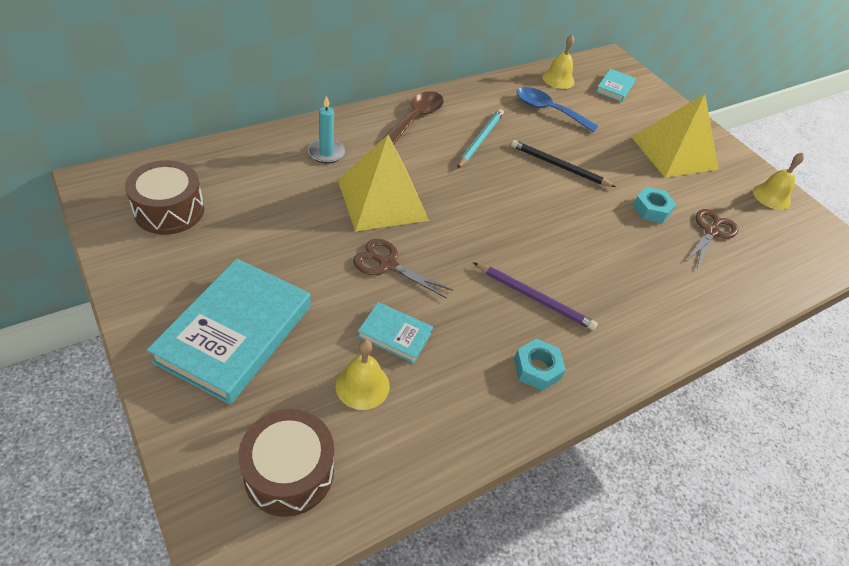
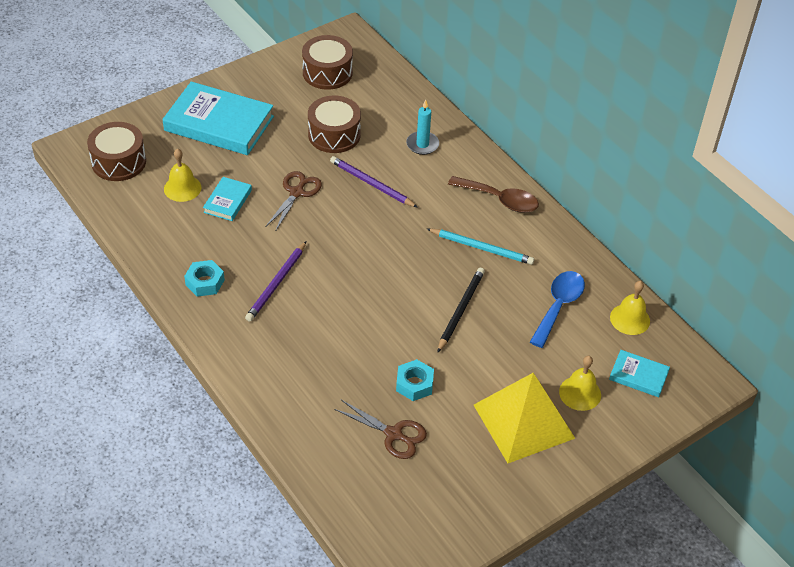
camera: 90 degrees right, 0 degrees up
yellow pyramid [338,135,429,231] -> purple pencil [330,156,418,208]
yellow bell [753,153,804,210] -> yellow bell moved to [559,356,601,411]
none -> brown drum [308,96,361,153]

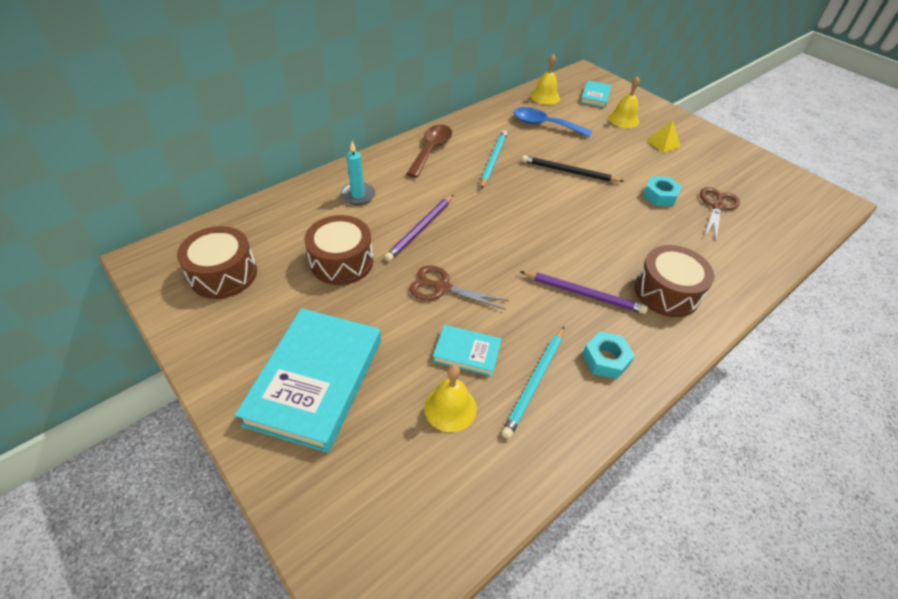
camera: 95 degrees left, 0 degrees up
brown drum [87,122,146,181] -> brown drum moved to [635,245,714,317]
yellow pyramid [474,373,575,463] -> yellow pyramid [646,120,681,153], size x0.42
none -> turquoise pencil [501,327,564,439]

